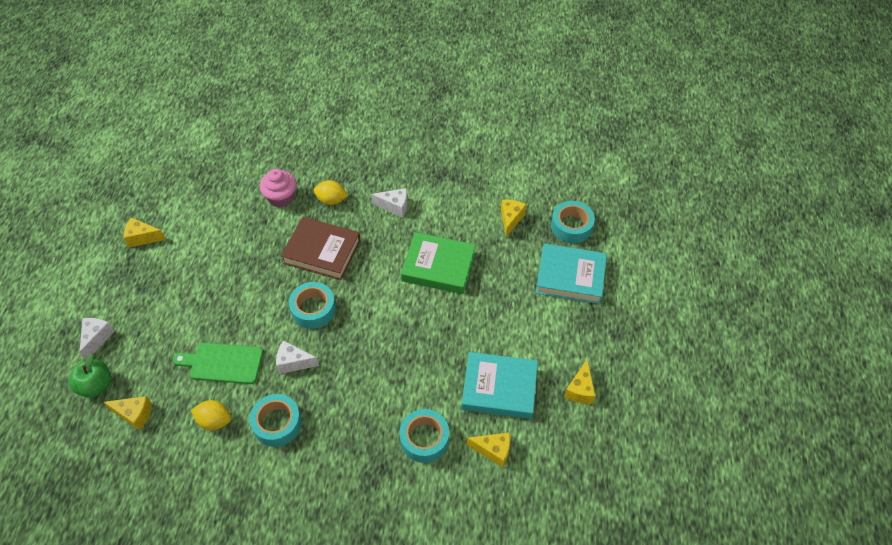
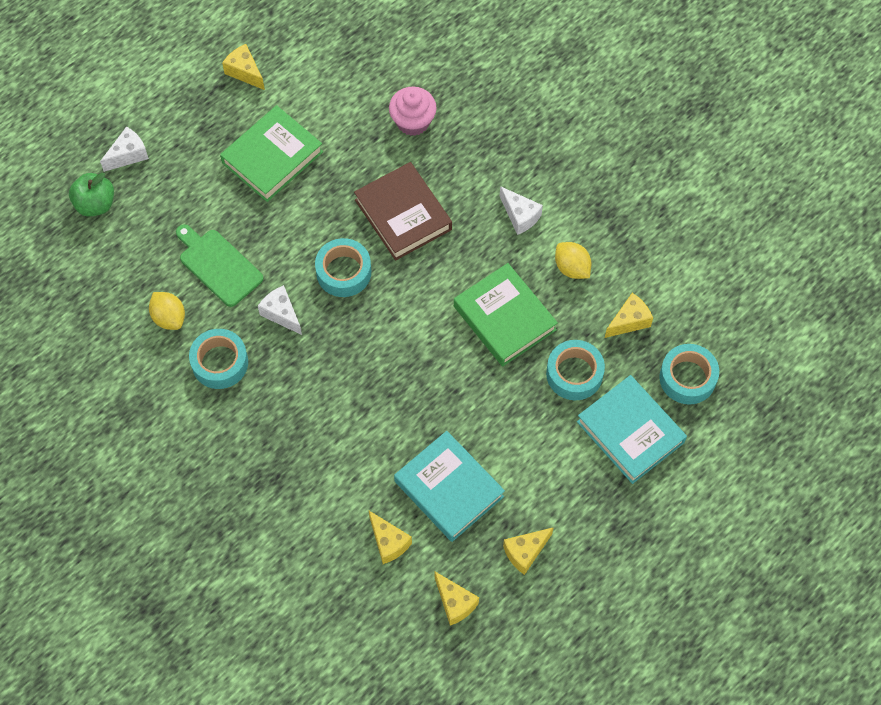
camera: 40 degrees right, 10 degrees up
yellow cheese [104,396,152,430] -> yellow cheese moved to [434,571,479,626]
yellow lemon [313,180,348,205] -> yellow lemon moved to [555,242,591,279]
turquoise tape [399,409,449,463] -> turquoise tape moved to [546,340,605,400]
none -> green book [220,105,323,202]

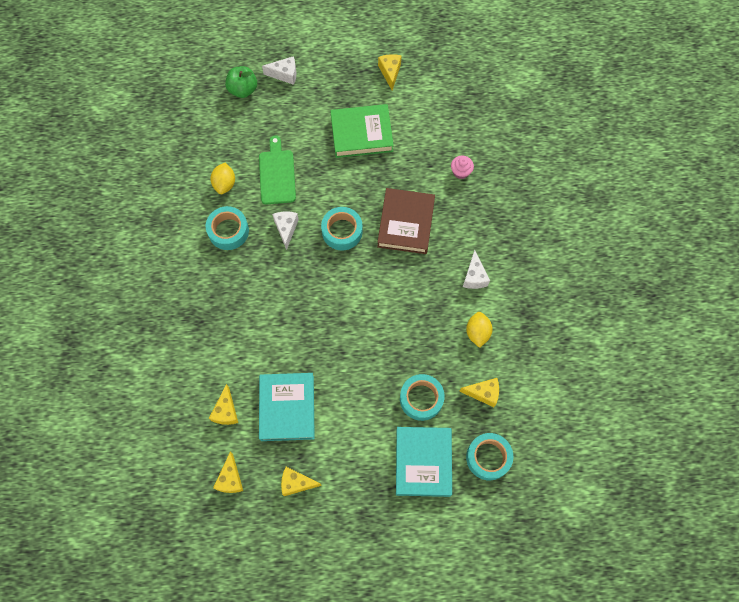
camera: 40 degrees right, 5 degrees up
pink cupcake [389,87,437,136] -> pink cupcake [451,156,474,179], size x0.65
green book [454,263,558,366] -> none

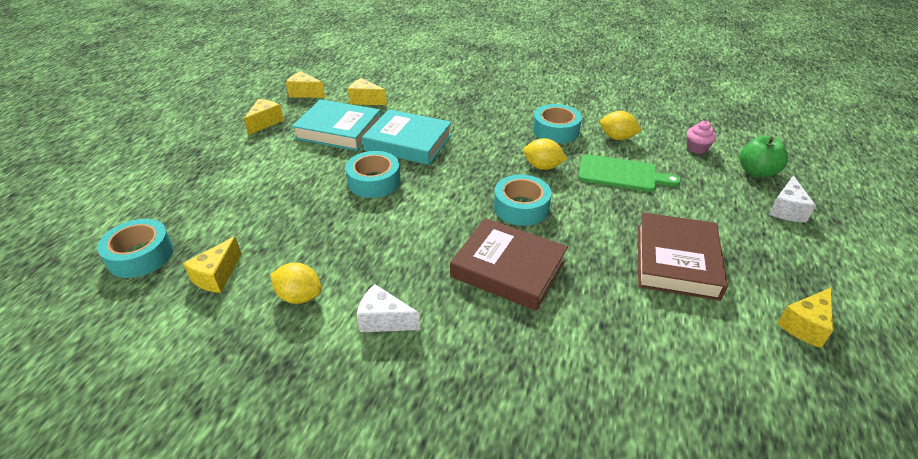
camera: 110 degrees right, 30 degrees down
white cheese [272,211,299,250] -> yellow lemon [523,138,567,170]
green book [330,104,394,158] -> brown book [638,212,728,301]
yellow cheese [378,54,402,91] -> yellow cheese turned 120 degrees clockwise [777,288,833,348]
turquoise book [396,427,452,497] -> turquoise book moved to [362,109,452,165]
turquoise tape [400,374,445,421] -> turquoise tape moved to [345,151,401,198]
pink cupcake [451,156,474,179] -> pink cupcake moved to [687,121,716,154]

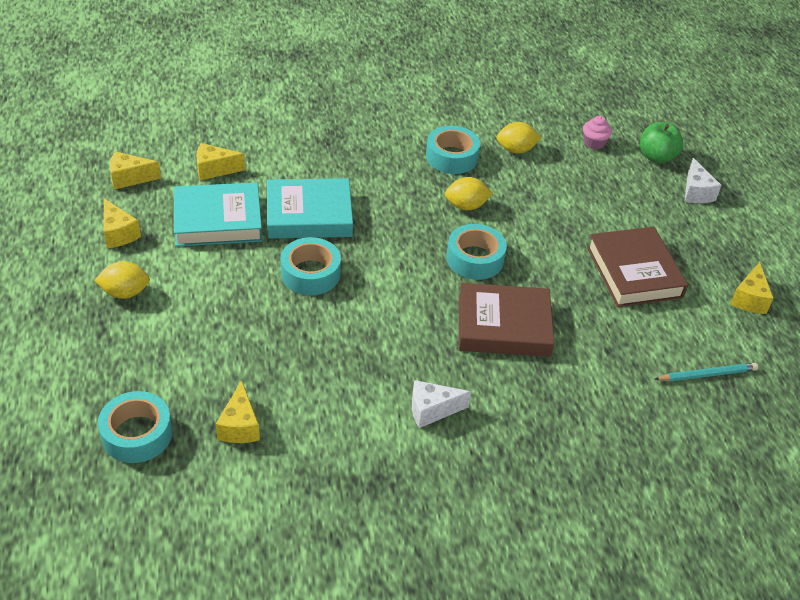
camera: 30 degrees left, 5 degrees up
yellow cheese [244,99,284,135] -> yellow cheese turned 150 degrees clockwise [104,198,141,248]
yellow lemon [270,263,322,304] -> yellow lemon moved to [94,261,150,299]
green cutting board [578,154,681,192] -> none
none -> turquoise pencil [654,363,758,382]

